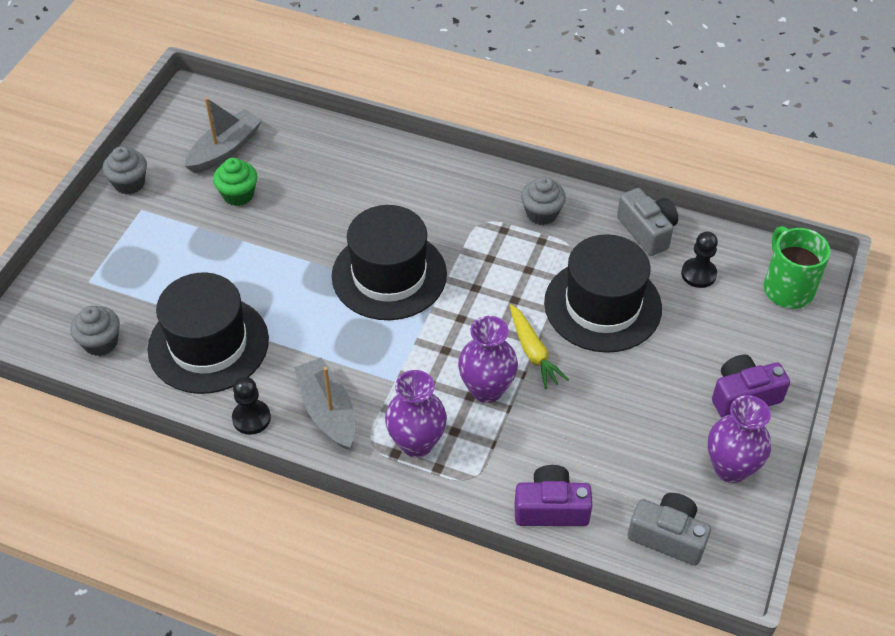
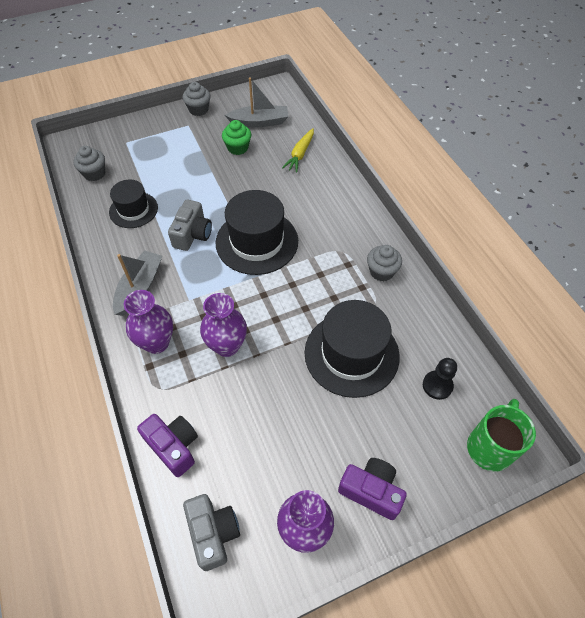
camera: 45 degrees right, 5 degrees up
black hat [148,272,269,394] -> black hat [109,180,158,228], size x0.61
black pawn [232,377,271,435] -> none
yellow carrot [510,304,569,389] -> yellow carrot moved to [282,128,314,172]
grey camera [617,188,678,256] -> grey camera moved to [168,200,212,251]

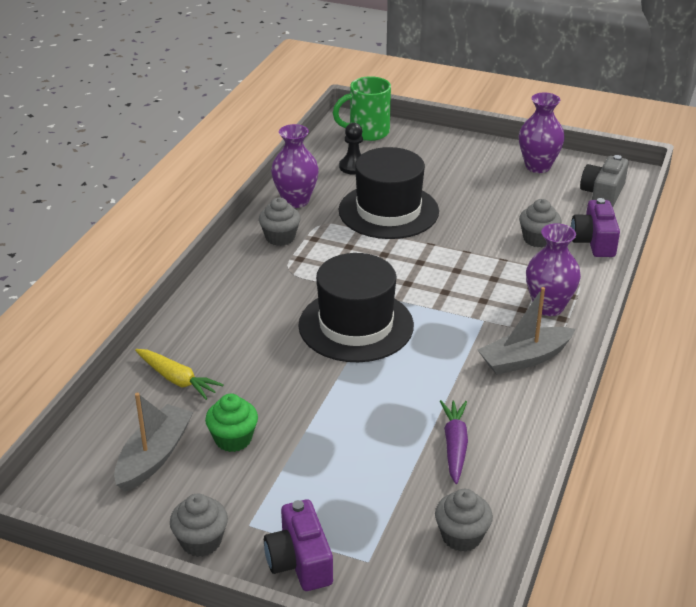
camera: 135 degrees left, 20 degrees down
black hat [109,180,158,228] -> purple carrot [440,400,468,484]
grey camera [168,200,212,251] -> none
purple vase [200,293,247,357] -> purple vase moved to [271,124,319,208]
grey boat [225,77,289,128] -> grey boat turned 75 degrees clockwise [114,393,193,492]
yellow carrot [282,128,314,172] -> yellow carrot turned 60 degrees clockwise [135,349,224,400]
purple camera [338,458,407,520] -> purple camera moved to [264,499,333,591]
none -> grey cupcake [519,199,561,247]

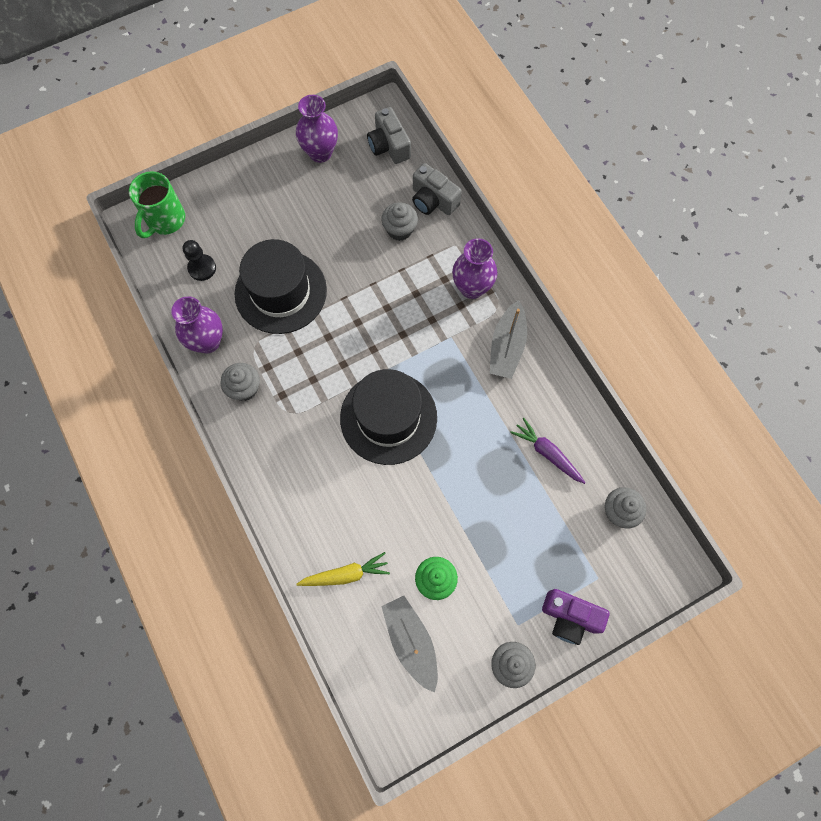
camera: 50 degrees left, 35 degrees up
purple camera [571,198,620,257] -> grey camera [412,163,462,215]

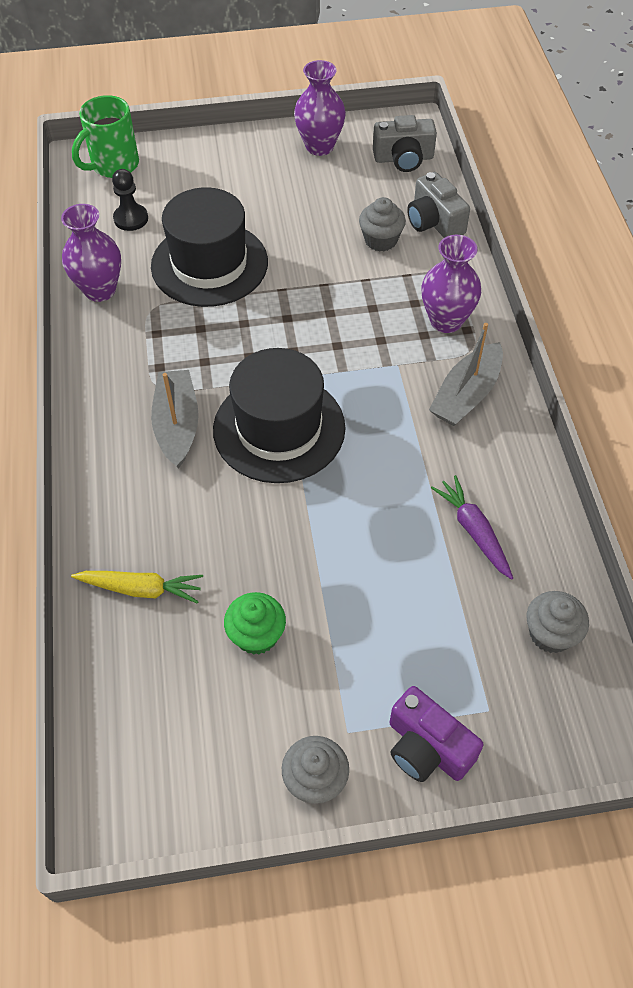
camera: 20 degrees right, 15 degrees down
grey cupcake [220,363,260,401] -> none
grey camera [367,107,411,164] -> grey camera turned 90 degrees counterclockwise [373,115,437,172]
grey boat [381,596,438,693] -> grey boat moved to [151,370,199,468]

